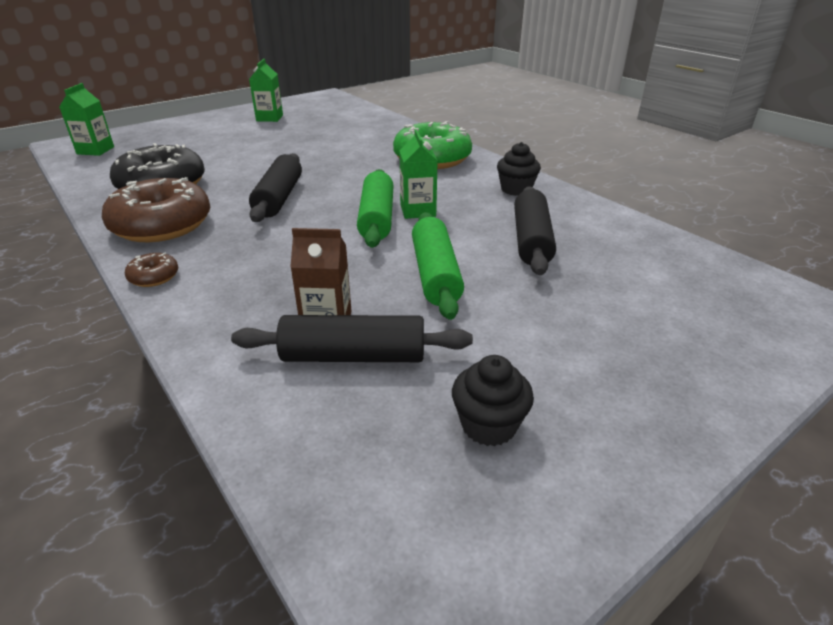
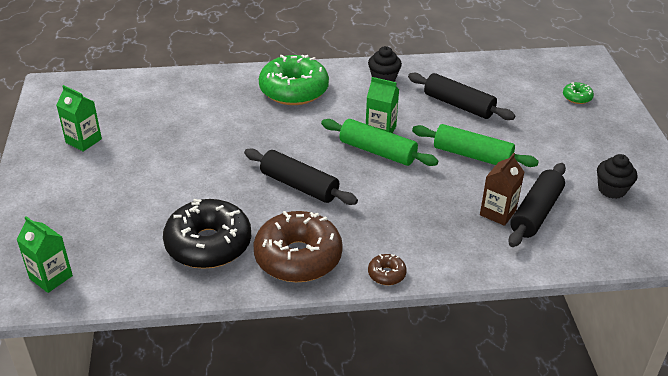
camera: 60 degrees left, 5 degrees up
none -> green donut [563,82,594,104]

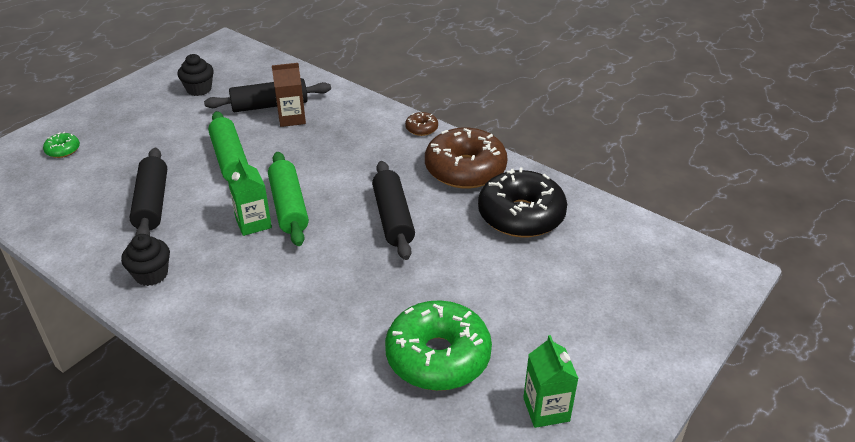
camera: 135 degrees left, 0 degrees up
green carton [16,216,73,293] -> none
green donut [259,54,329,105] -> green donut moved to [385,300,492,391]

